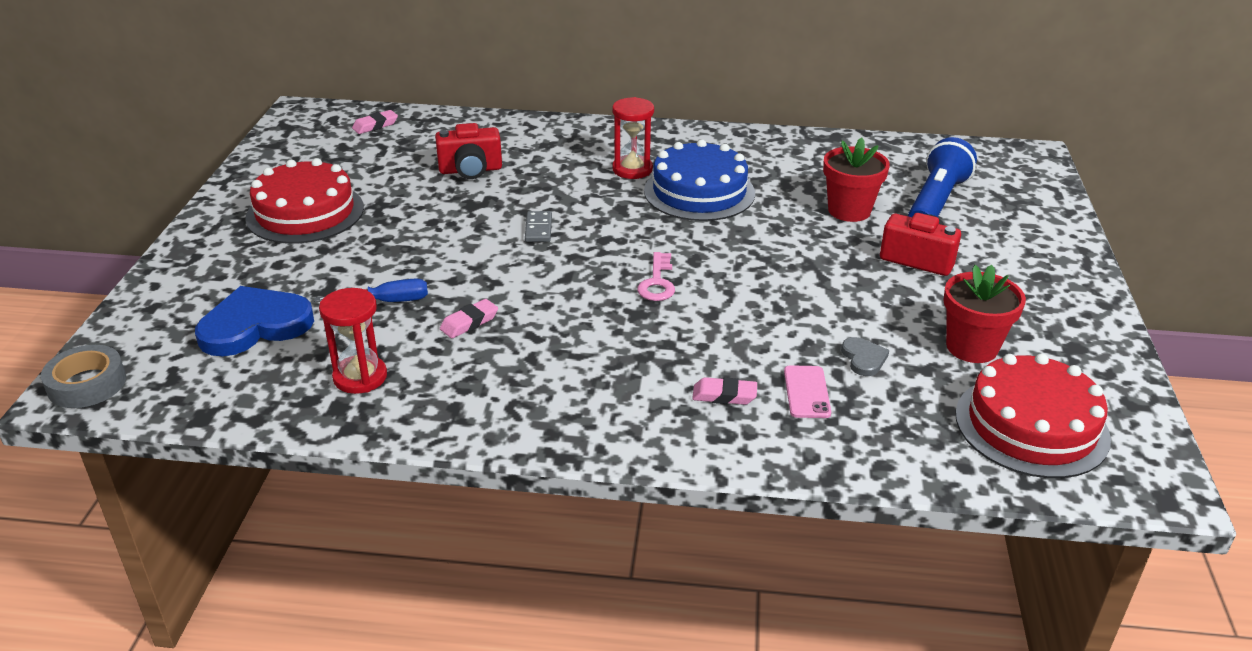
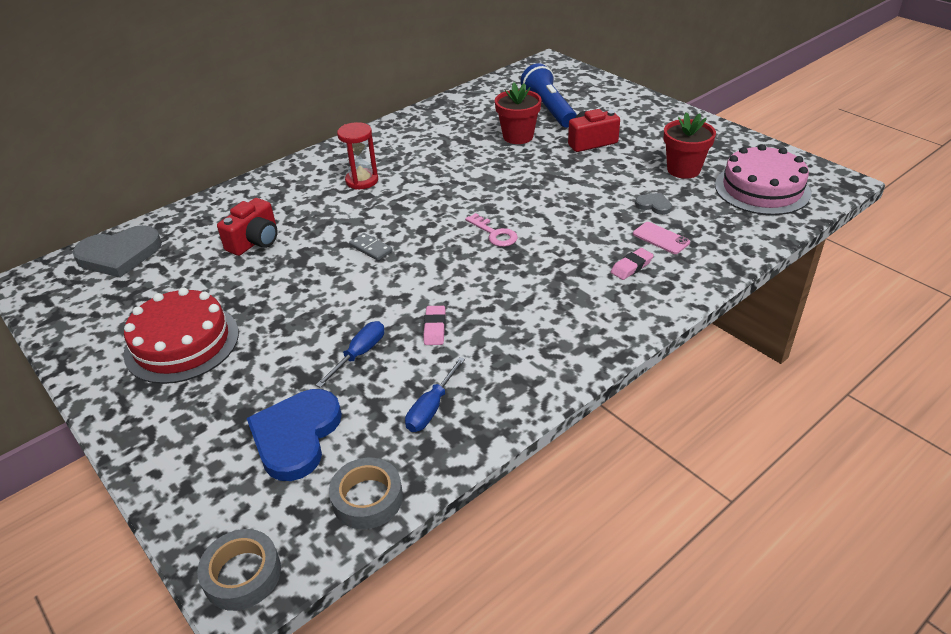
camera: 45 degrees left, 5 degrees up
red hourglass [319,288,387,394] -> blue screwdriver [405,357,465,432]
pink eraser [352,110,398,134] -> grey heart [72,225,162,277]
blue cake [644,139,755,221] -> none
red cake [955,353,1111,478] -> pink cake [715,144,811,215]
none -> grey tape [329,458,403,529]

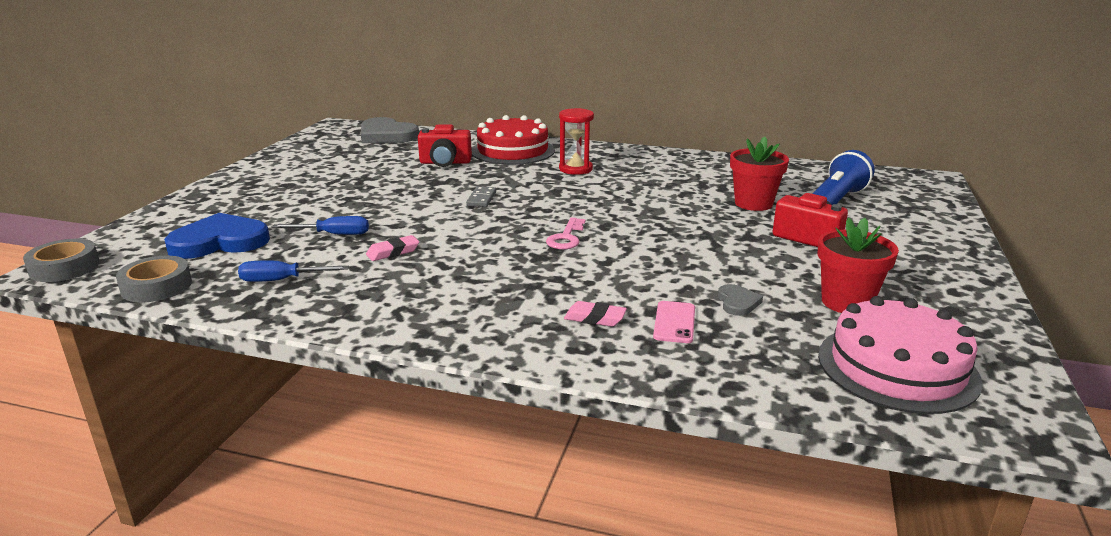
camera: 55 degrees right, 15 degrees down
red cake [123,287,239,384] -> red cake moved to [472,115,555,165]

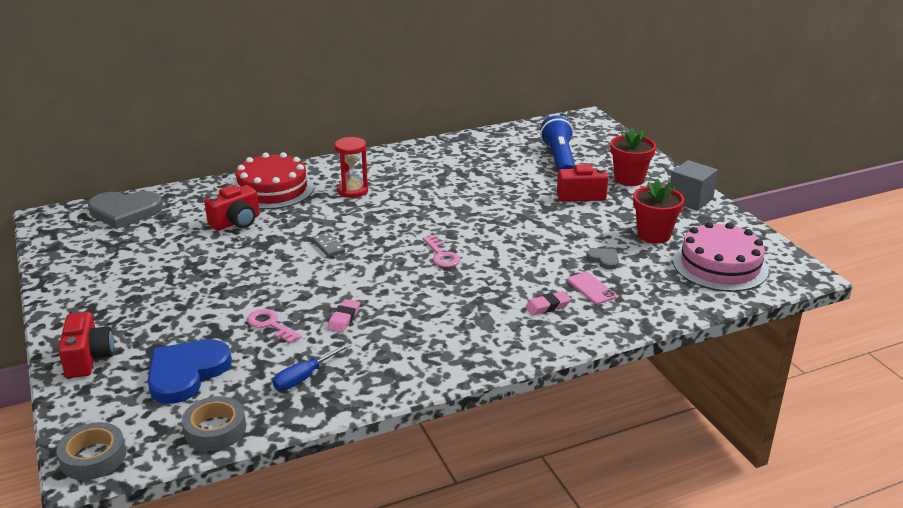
camera: 40 degrees left, 5 degrees up
blue screwdriver [272,216,369,235] -> pink key [247,309,302,344]
red flower pot [730,137,789,211] -> red flower pot moved to [610,127,656,186]
none -> red camera [58,312,114,378]
none -> grey cube [670,160,718,211]

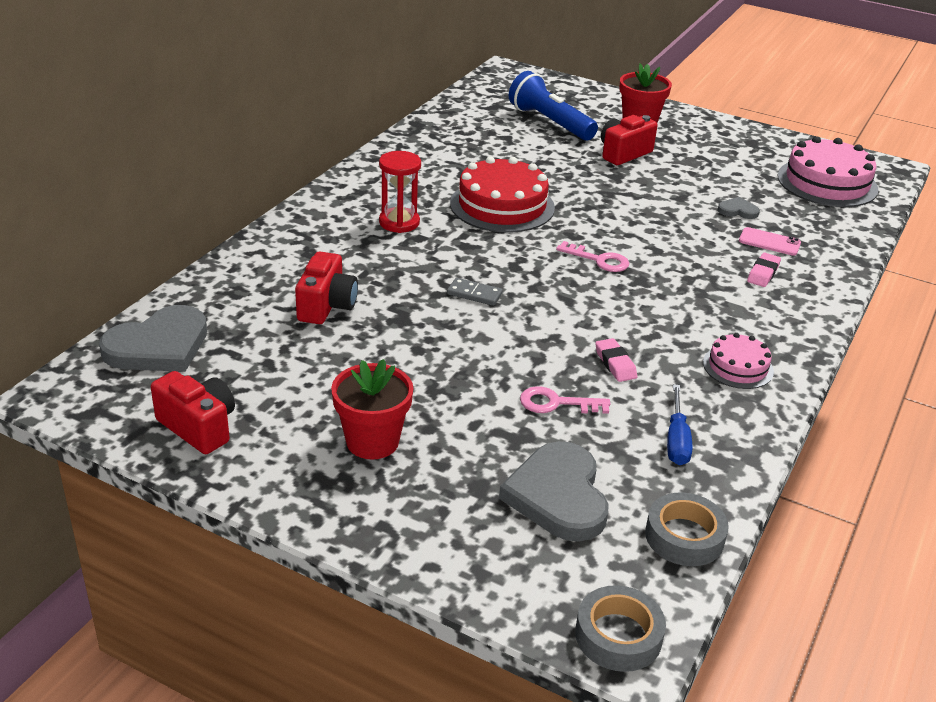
camera: 40 degrees left, 5 degrees up
red camera [58,312,114,378] -> red camera moved to [151,371,235,454]
blue heart [148,339,232,404] -> grey heart [499,441,608,542]
red cake [235,152,314,209] -> red cake moved to [450,156,555,233]
red flower pot [633,179,684,243] -> red flower pot moved to [331,359,413,459]
grey cube [670,160,718,211] -> none
none -> pink cake [703,333,774,389]

